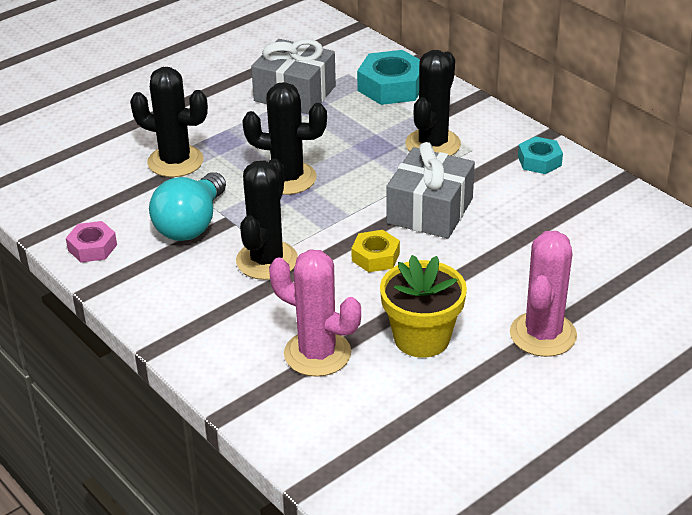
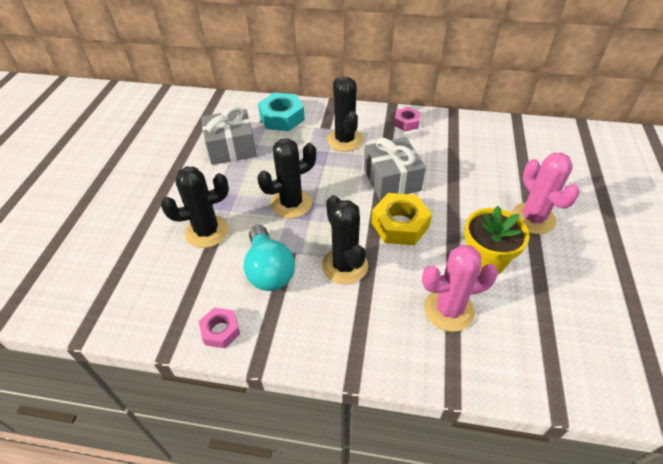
camera: 40 degrees left, 10 degrees up
yellow nut [351,230,400,272] -> yellow nut [371,193,432,245], size x1.68
turquoise nut [518,136,563,174] -> pink nut [394,107,421,131]

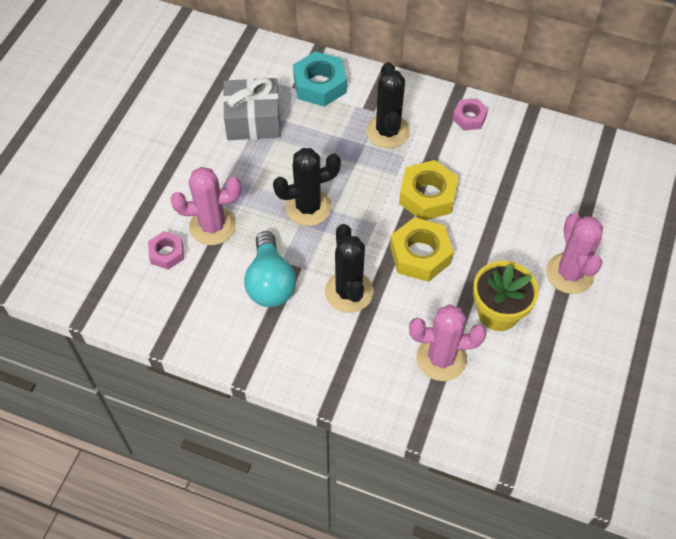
camera: 10 degrees right, 10 degrees up
black cactus [161,167,229,248] -> pink cactus [171,167,241,245]
pink nut [199,307,240,348] -> pink nut moved to [148,231,184,270]
grey gift [364,137,426,200] -> yellow nut [399,160,459,220]

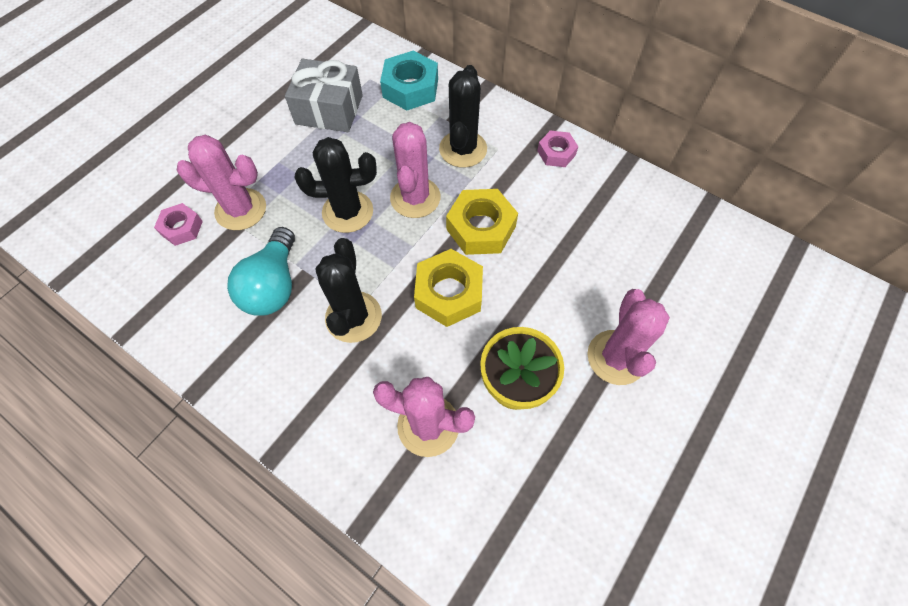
camera: 15 degrees right, 5 degrees up
none -> pink cactus [390,122,441,218]

